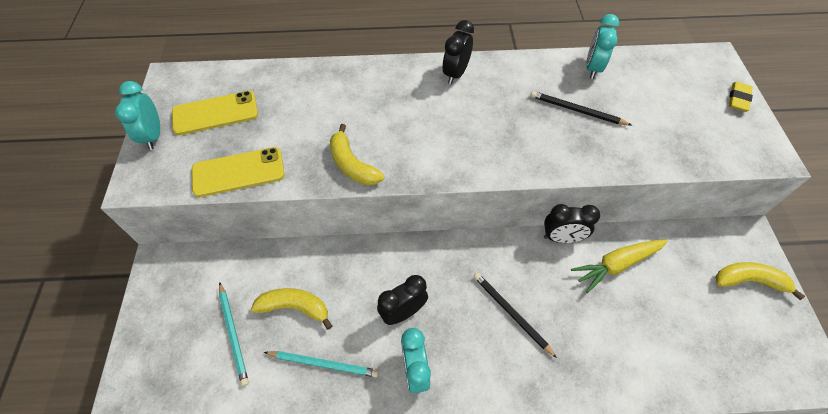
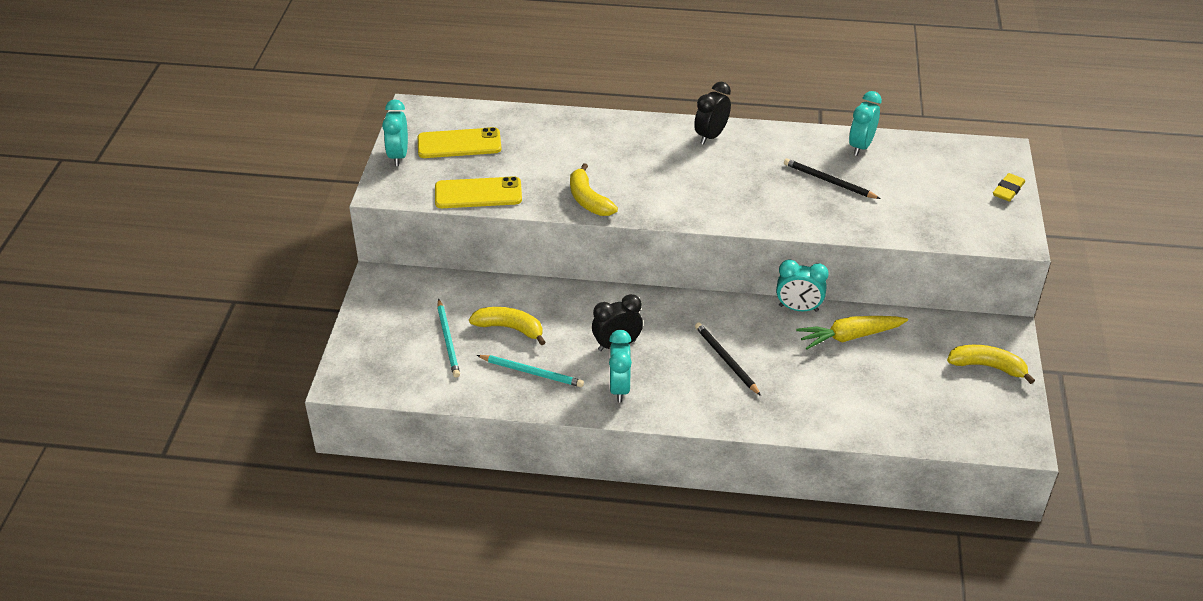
camera: 10 degrees right, 15 degrees down
black clock [544,204,600,243] -> turquoise clock [776,259,829,312]

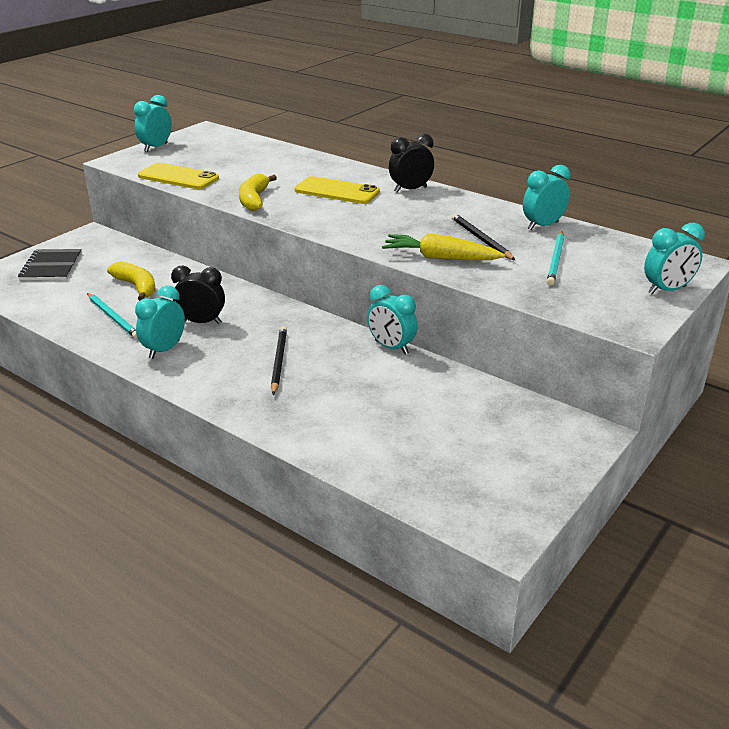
camera: 30 degrees right, 10 degrees down
yellow phone [418,127,501,158] -> yellow phone moved to [295,176,380,204]
turquoise pencil [437,299,460,378] -> turquoise pencil moved to [547,232,564,286]
yellow carrot [796,316,908,350] -> yellow carrot moved to [382,233,505,260]
yellow banana [947,345,1035,384] -> none
yellow eraser [993,173,1025,201] -> turquoise clock [644,223,705,294]
none -> black notebook [18,249,82,280]

